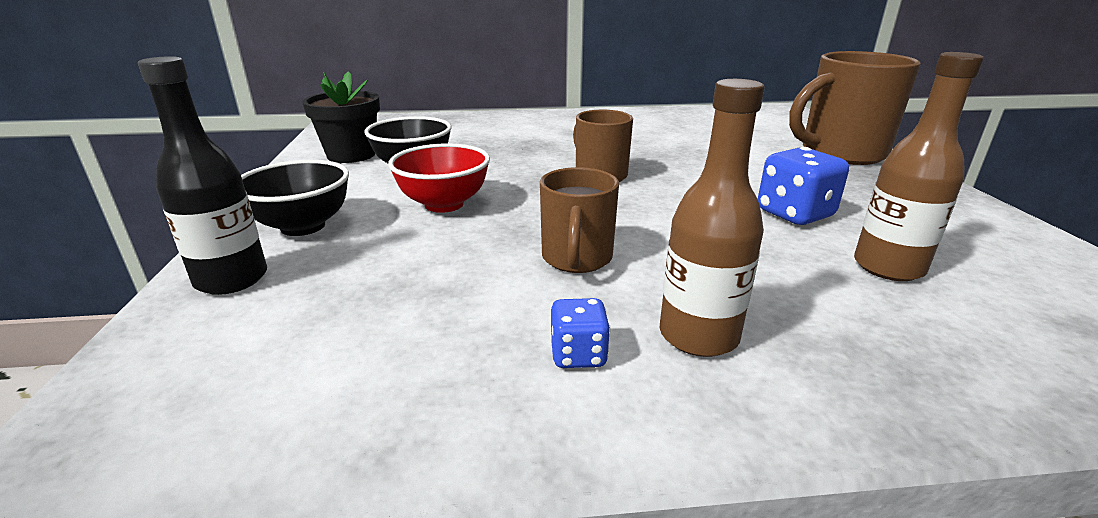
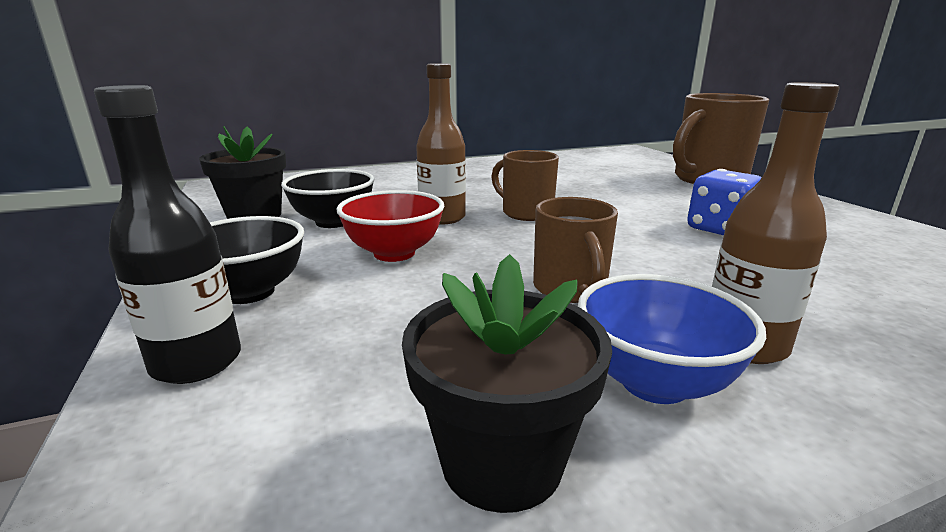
camera: 15 degrees left, 5 degrees down
blue dice [550,298,611,368] -> blue bowl [578,274,766,404]
brown bottle [854,52,984,281] -> brown bottle moved to [416,63,466,224]
none -> black flower pot [402,254,612,513]

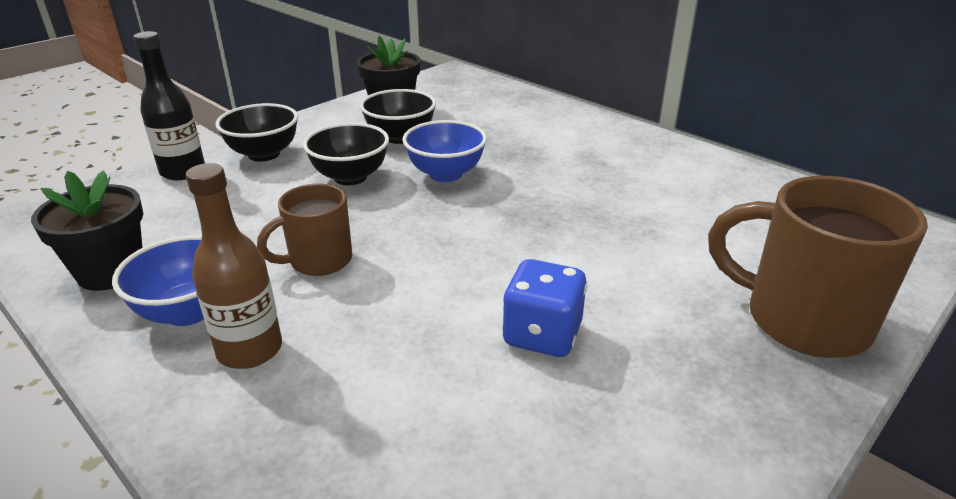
camera: 65 degrees right, 10 degrees up
red bowl [336,190,444,262] -> black bowl [303,123,389,185]
brown bottle [416,63,466,224] -> blue bowl [403,120,487,182]
brown mug [491,150,559,221] -> none

